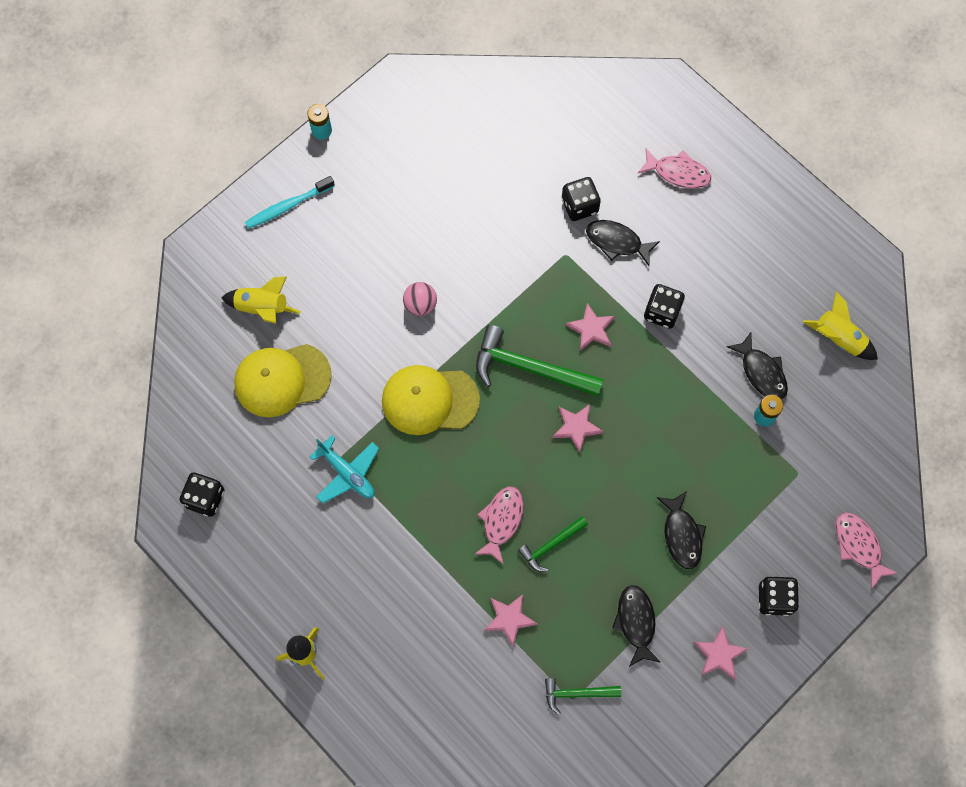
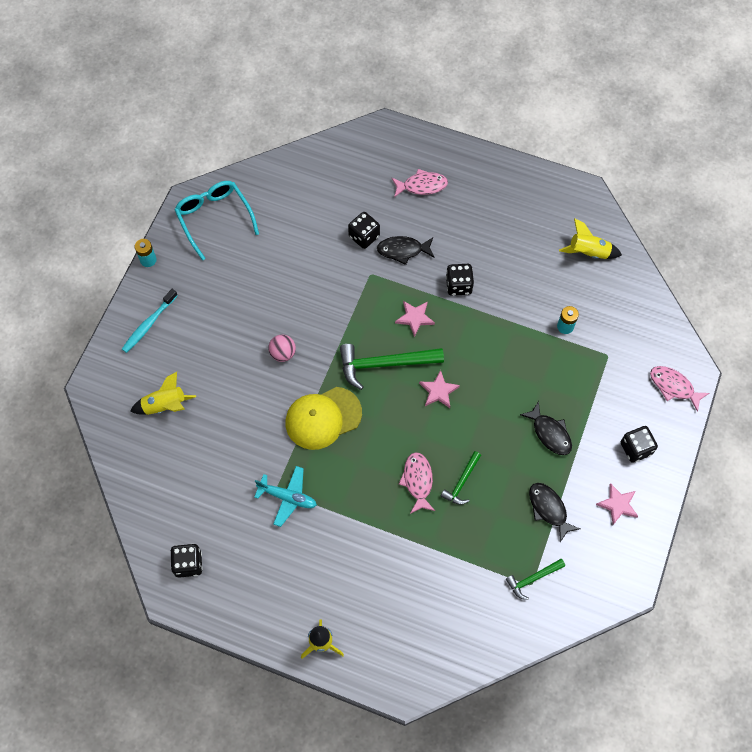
camera: 25 degrees left, 5 degrees down
yellow cap [234,344,332,417] -> none
pink star [484,594,537,646] -> none
black fish [727,332,788,400] -> none
none -> turquoise glasses [174,181,259,261]

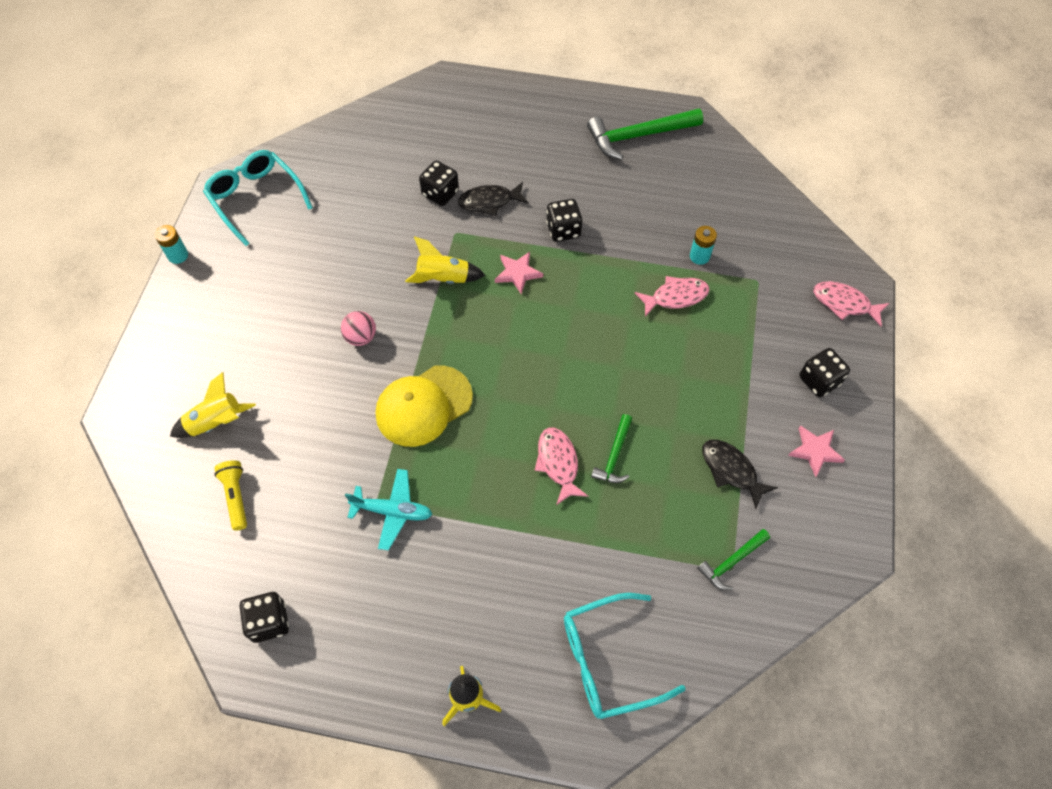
camera: 10 degrees left, 5 degrees down
turquoise toothbrush [122,289,178,353] -> none
green hammer [340,344,444,390] -> green hammer moved to [587,108,703,160]
pink fish [392,169,448,197] -> pink fish moved to [635,276,710,317]
pink star [419,370,460,408] -> none
black fish [520,401,572,455] -> none
yellow rocket [559,218,622,259] -> yellow rocket moved to [405,236,485,284]
none -> yellow flashlight [214,460,247,531]
none -> turquoise glasses [564,593,686,719]

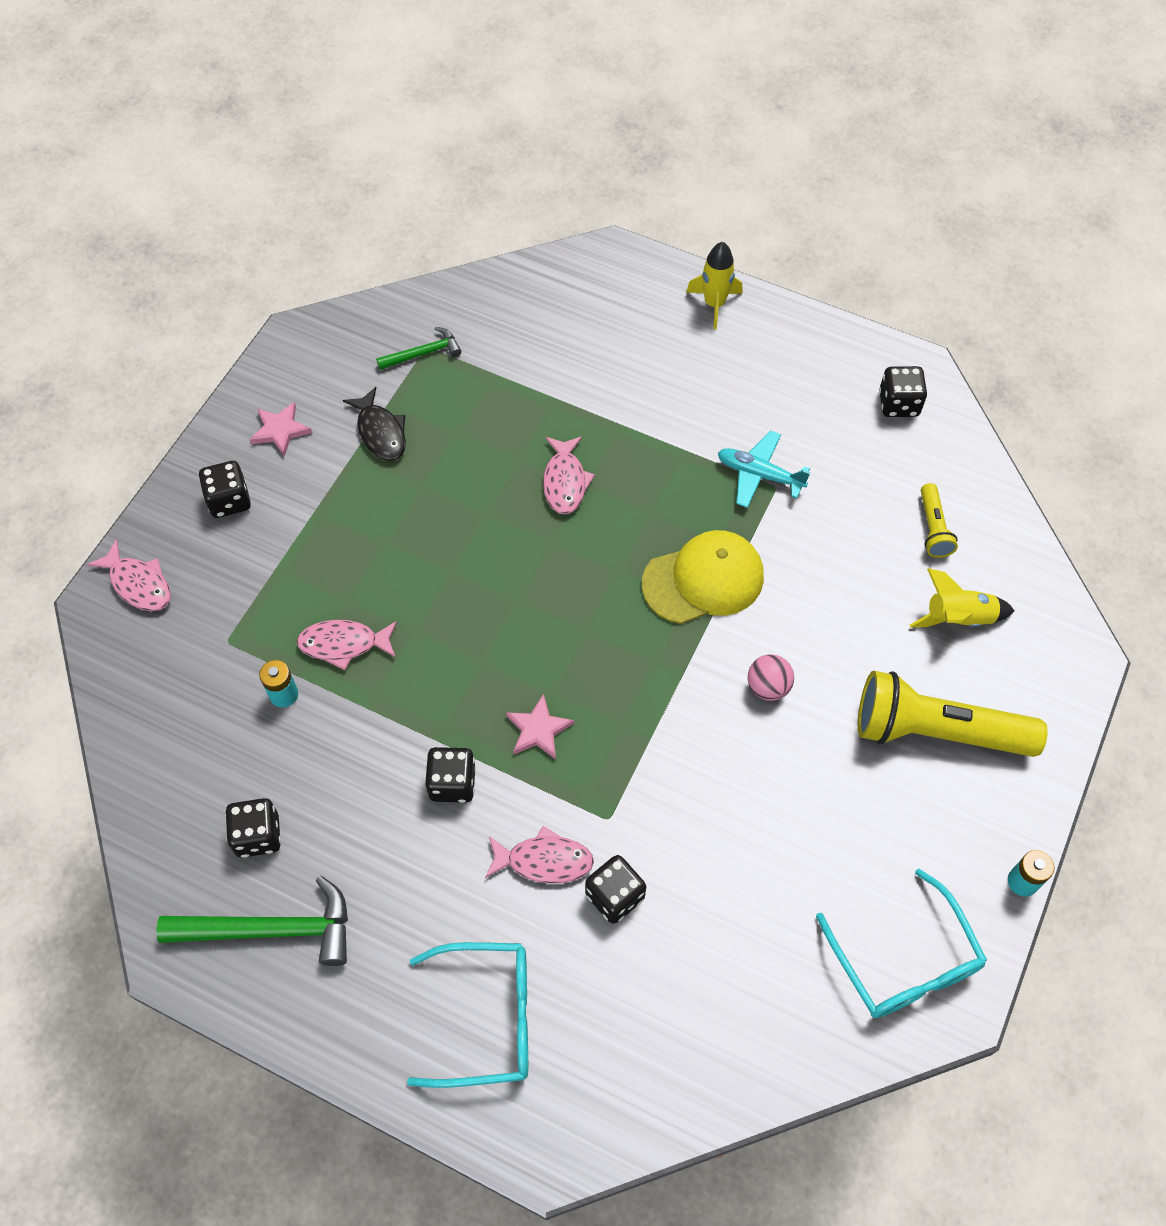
camera: 165 degrees left, 0 degrees up
yellow rocket [405,236,485,284] -> none
black fish [458,182,529,216] -> pink fish [485,826,594,884]
turquoise glasses [564,593,686,719] -> turquoise glasses moved to [407,942,528,1088]
green hammer [591,414,632,483] -> none
none -> black dice [225,798,281,858]
none -> yellow flashlight [858,671,1048,757]

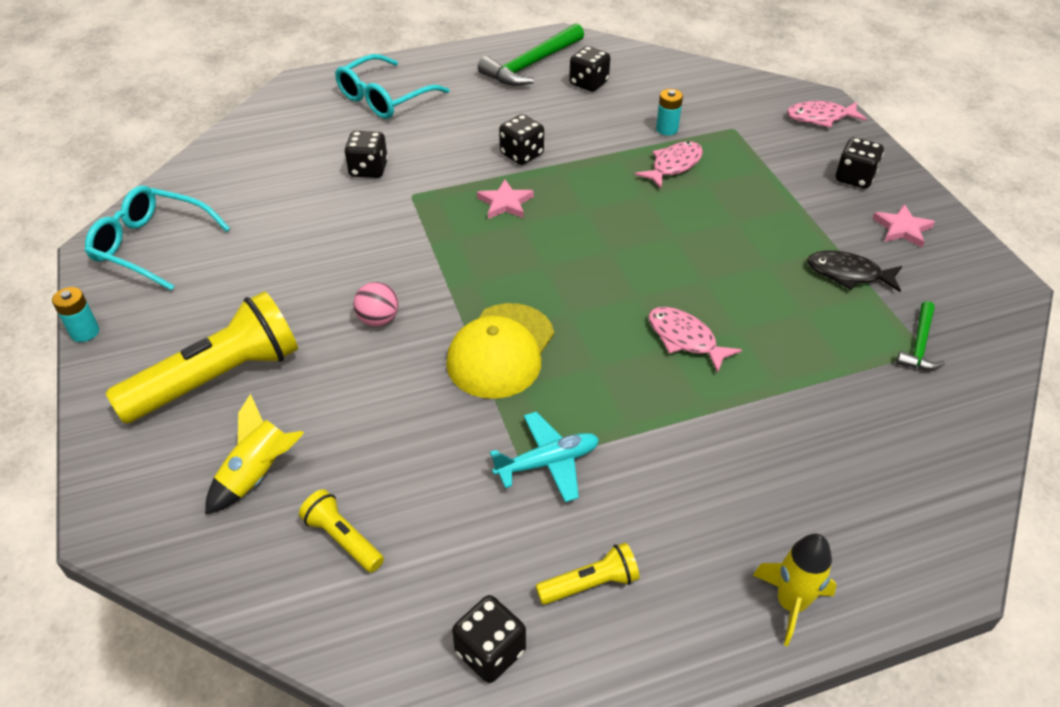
camera: 135 degrees right, 15 degrees down
pink fish [485,826,594,884] -> none
none -> yellow flashlight [536,543,640,605]

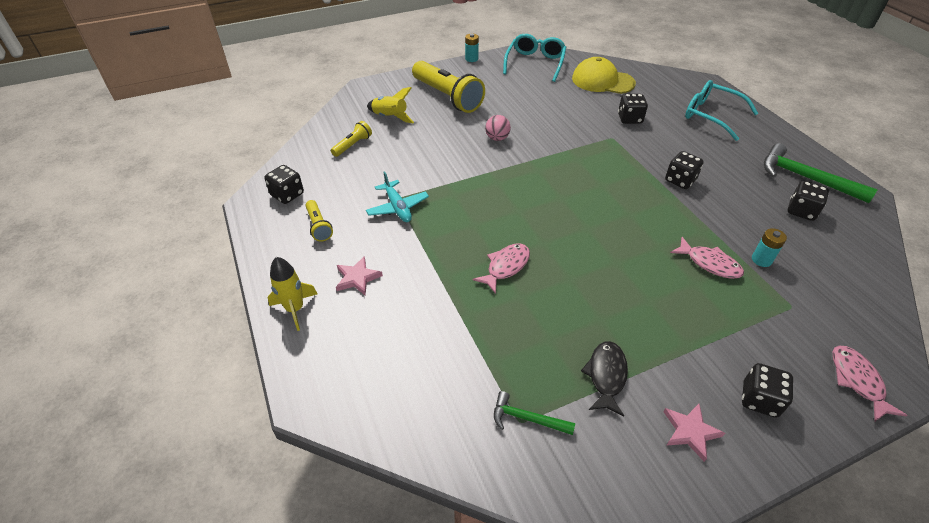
camera: 85 degrees right, 0 degrees up
yellow cap [446,303,554,399] -> yellow cap moved to [572,57,636,94]
pink star [477,180,534,219] -> pink star moved to [336,256,383,295]

